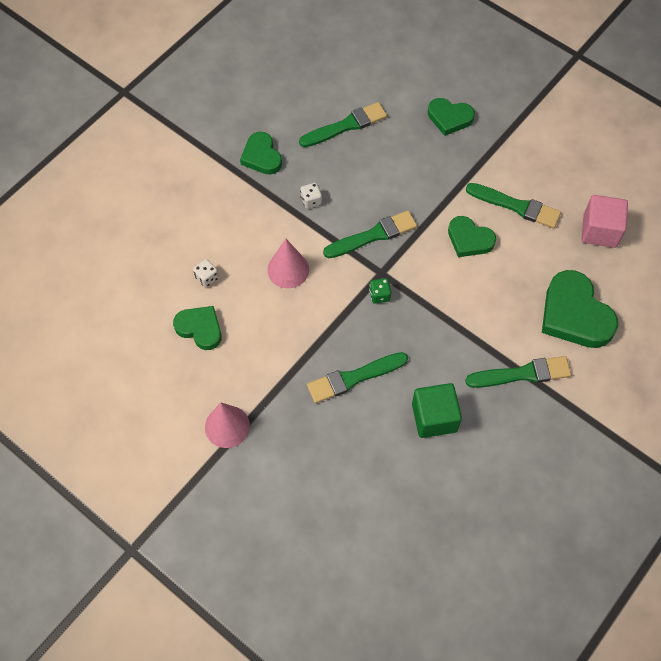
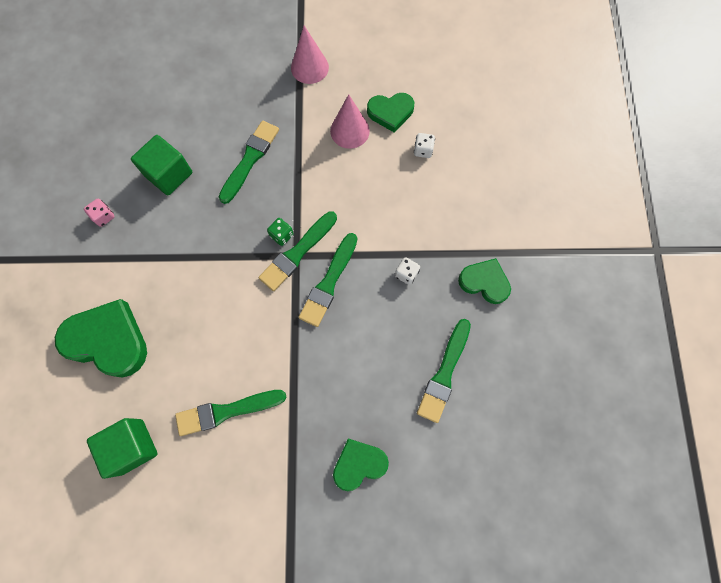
camera: 140 degrees right, 10 degrees up
pink cone [267,239,309,288] -> pink cone moved to [330,94,370,149]
green heart [448,216,496,257] -> none
green brush [465,356,571,388] -> green brush moved to [259,211,337,291]
pink cube [581,195,628,248] -> green cube [87,418,157,479]
none -> pink dice [84,199,115,227]

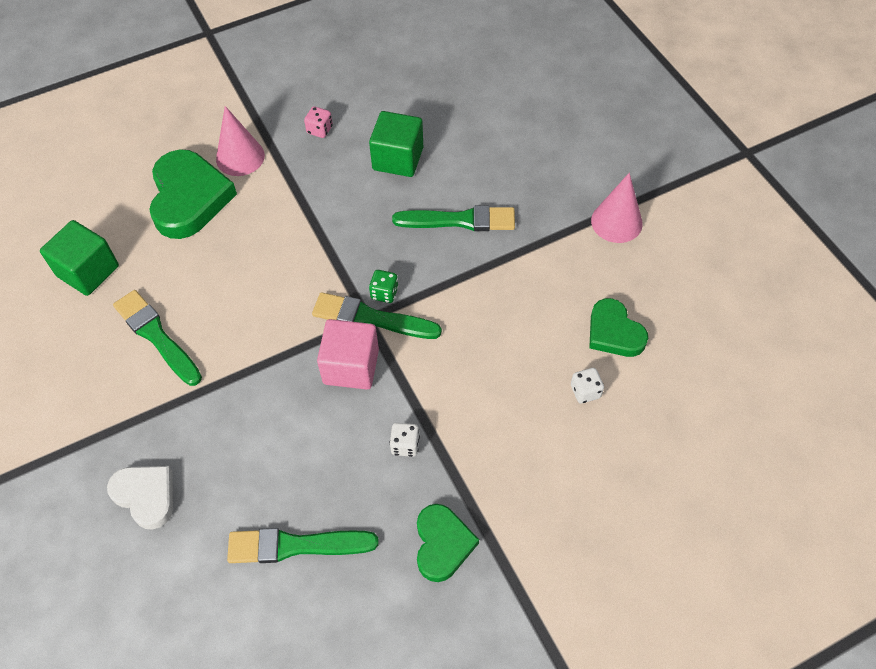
camera: 65 degrees right, 15 degrees down
green brush [299,233,357,327] -> pink cube [317,319,379,390]
pink cone [330,94,370,149] -> pink cone moved to [216,106,265,176]
green heart [333,438,389,491] -> white heart [107,466,173,530]

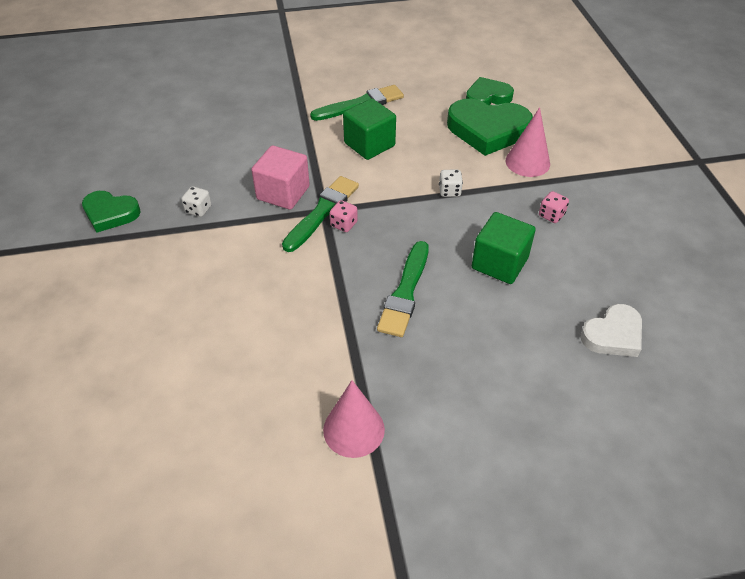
camera: 105 degrees right, 10 degrees down
green cube [40,220,119,296] -> green cube moved to [343,98,396,160]
white heart [107,466,173,530] -> white heart moved to [580,304,642,357]
green brush [227,528,379,563] -> none
green dice [369,270,399,303] -> pink dice [330,200,358,232]
white dice [571,368,604,404] -> white dice moved to [439,170,463,197]
green heart [589,298,648,357] -> green heart moved to [466,77,514,105]

